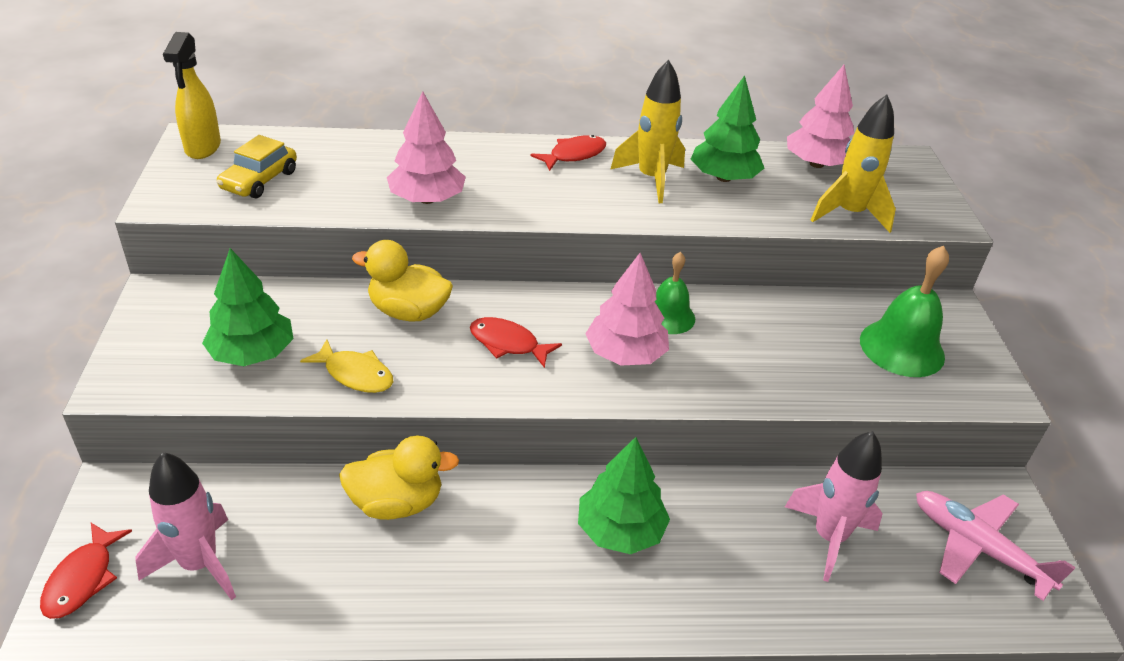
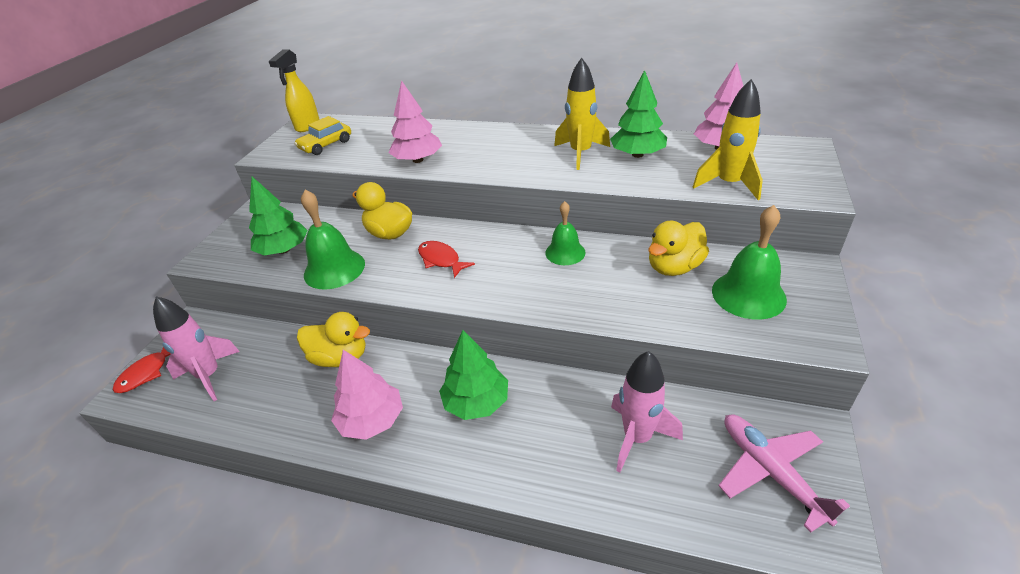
camera: 25 degrees right, 0 degrees up
yellow fish [300,339,393,393] -> green bell [301,190,365,290]
red fish [530,135,606,171] -> none
pink tree [585,253,669,365] -> pink tree moved to [331,350,403,440]
none -> yellow duck [649,221,709,276]

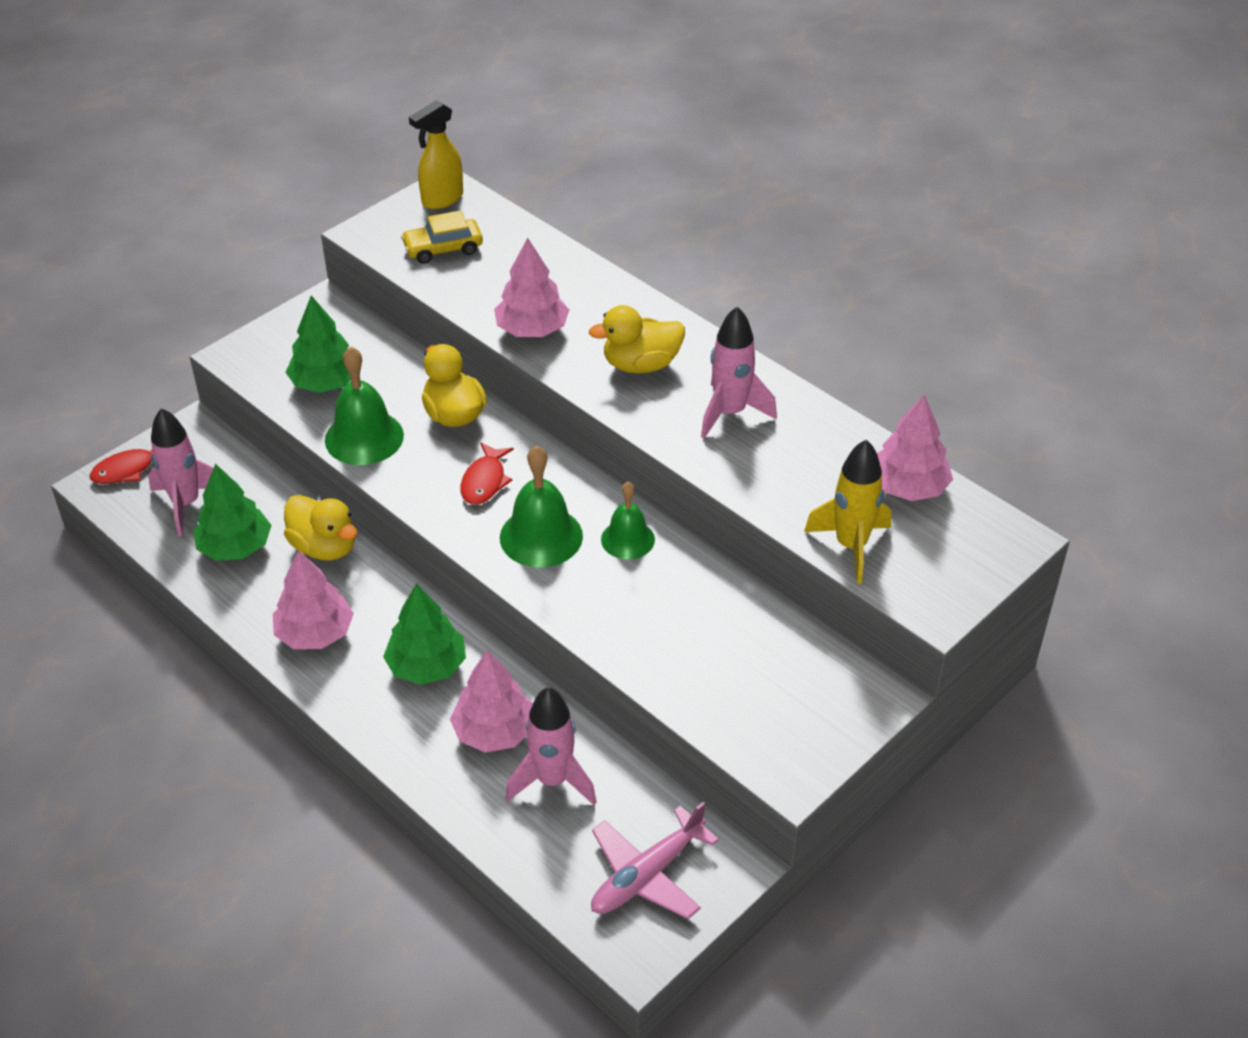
camera: 25 degrees right, 5 degrees up
red fish [418,241,475,278] -> red fish turned 150 degrees counterclockwise [460,442,514,505]
yellow rocket [554,57,610,170] -> pink rocket [701,307,777,438]
green tree [610,70,667,158] -> green tree moved to [193,464,271,561]
yellow duck [649,221,709,276] -> yellow duck moved to [589,305,685,373]
green bell [712,205,787,319] -> green bell moved to [500,445,583,568]
pink plane [719,415,850,533] -> pink plane turned 135 degrees counterclockwise [591,802,719,919]
none -> pink tree [450,650,533,753]

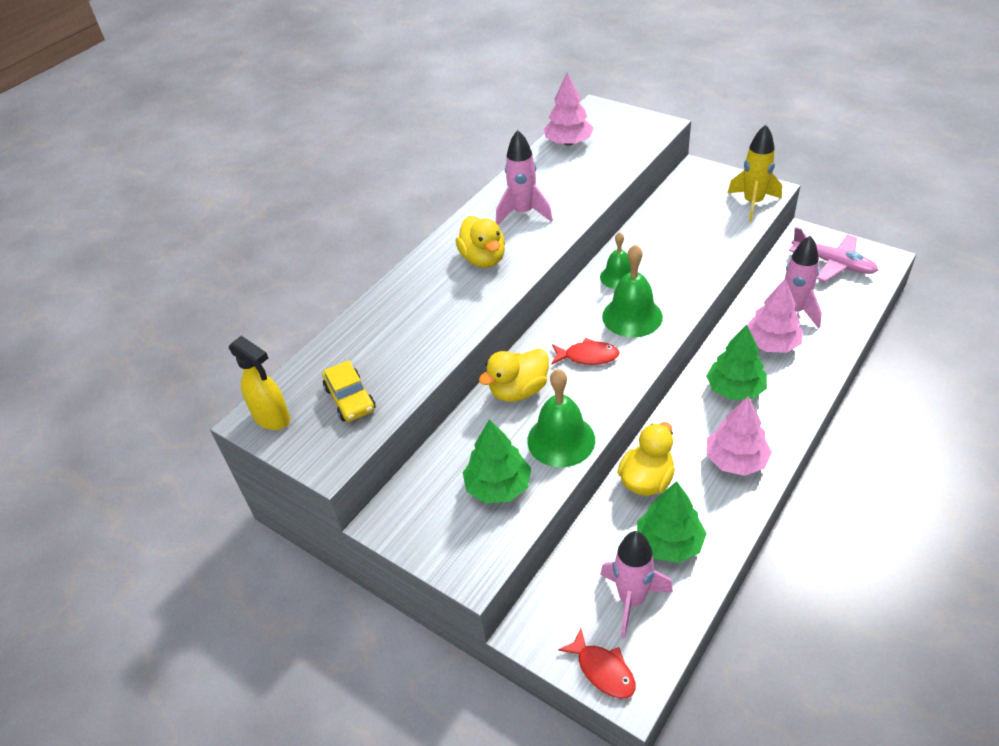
camera: 95 degrees left, 0 degrees up
pink tree [494,238,569,337] -> none
yellow rocket [804,440,891,584] -> yellow rocket moved to [727,125,782,222]

